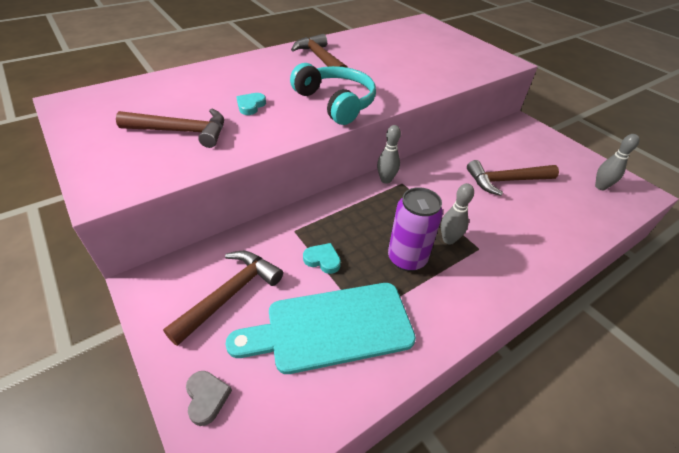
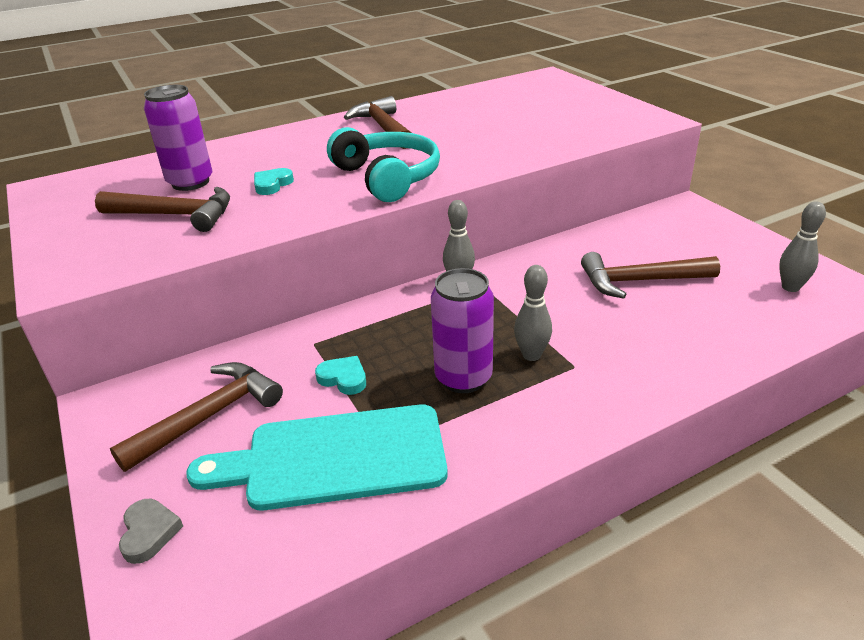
camera: 10 degrees right, 10 degrees down
none -> purple can [144,85,212,191]

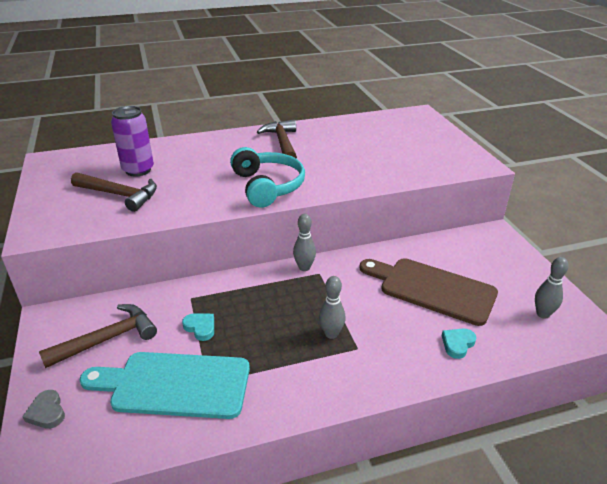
camera: 10 degrees right, 0 degrees up
grey heart [119,499,183,564] -> grey heart turned 150 degrees clockwise [22,390,65,429]
turquoise heart [254,168,294,195] -> turquoise heart moved to [442,328,476,359]
purple can [431,268,494,393] -> none
brown hammer [581,252,720,299] -> brown cutting board [359,258,498,326]

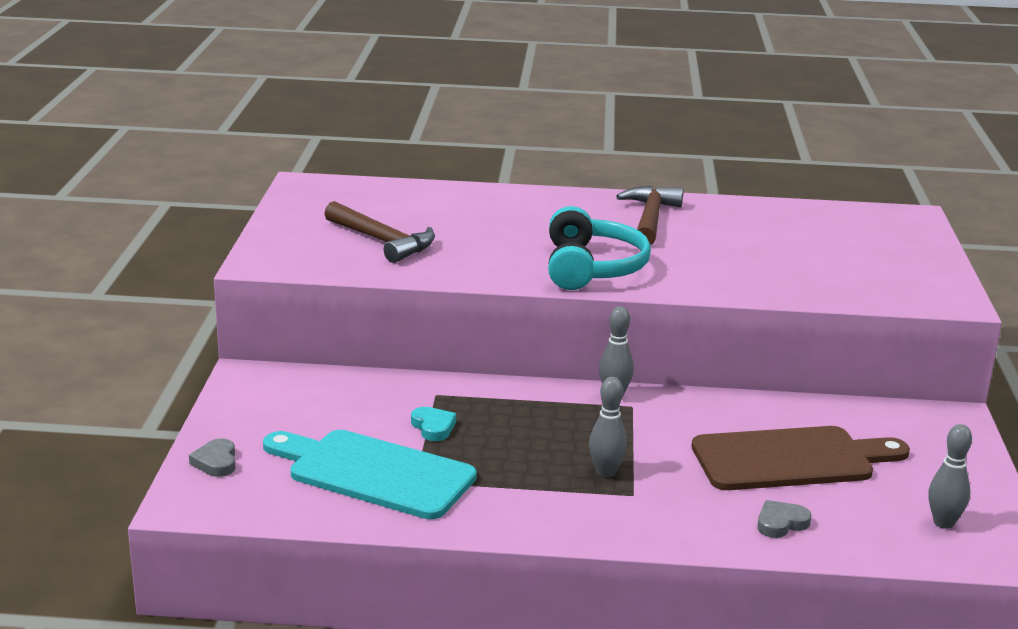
camera: 20 degrees right, 10 degrees down
brown hammer [39,304,157,368] -> none
purple can [111,106,154,176] -> none
brown cutting board [359,258,498,326] -> brown cutting board turned 120 degrees clockwise [691,426,910,490]
turquoise heart [442,328,476,359] -> grey heart [757,500,811,538]

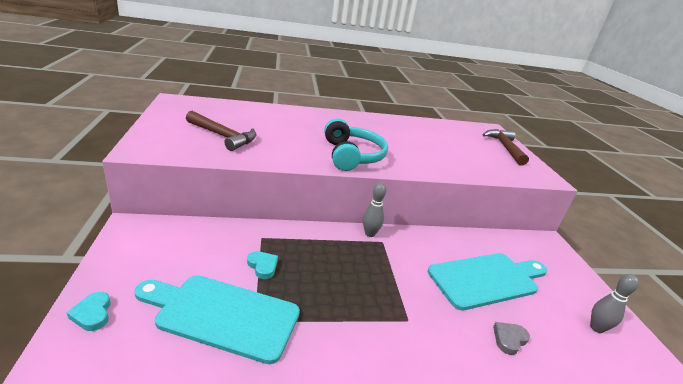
camera: 15 degrees left, 5 degrees up
grey heart [189,438,236,477] -> turquoise heart [66,292,111,331]
grey bowling pin [589,377,627,478] -> none
brown hammer [616,186,684,245] -> brown hammer moved to [482,129,529,166]
brown cutting board [691,426,910,490] -> turquoise cutting board [428,253,547,310]

